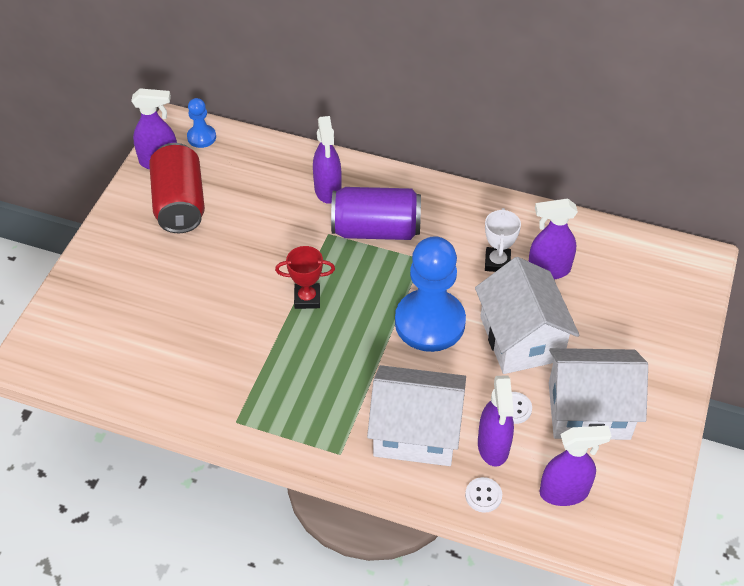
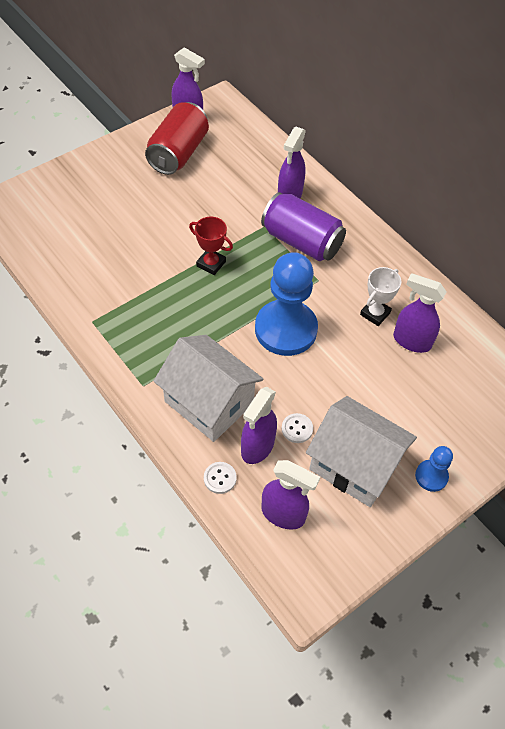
camera: 30 degrees right, 5 degrees up
blue pawn [187,98,216,148] -> blue pawn moved to [415,446,453,492]
white house [475,257,579,374] -> none

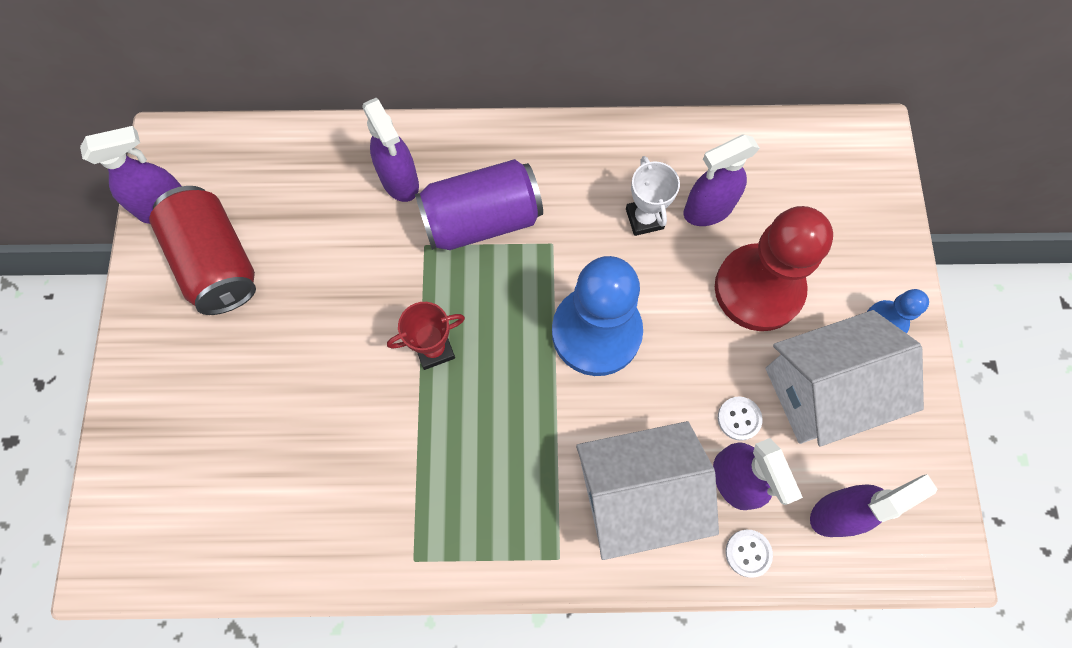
camera: 50 degrees left, 15 degrees up
none -> red pawn [715,206,833,331]

